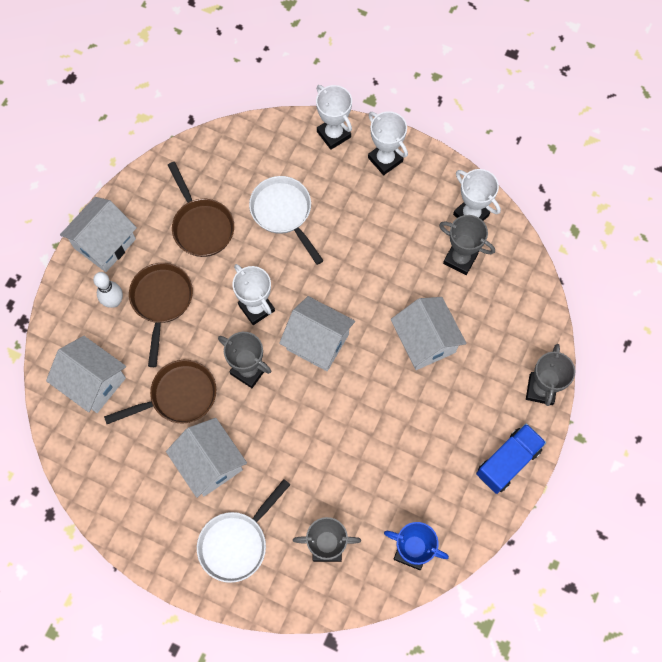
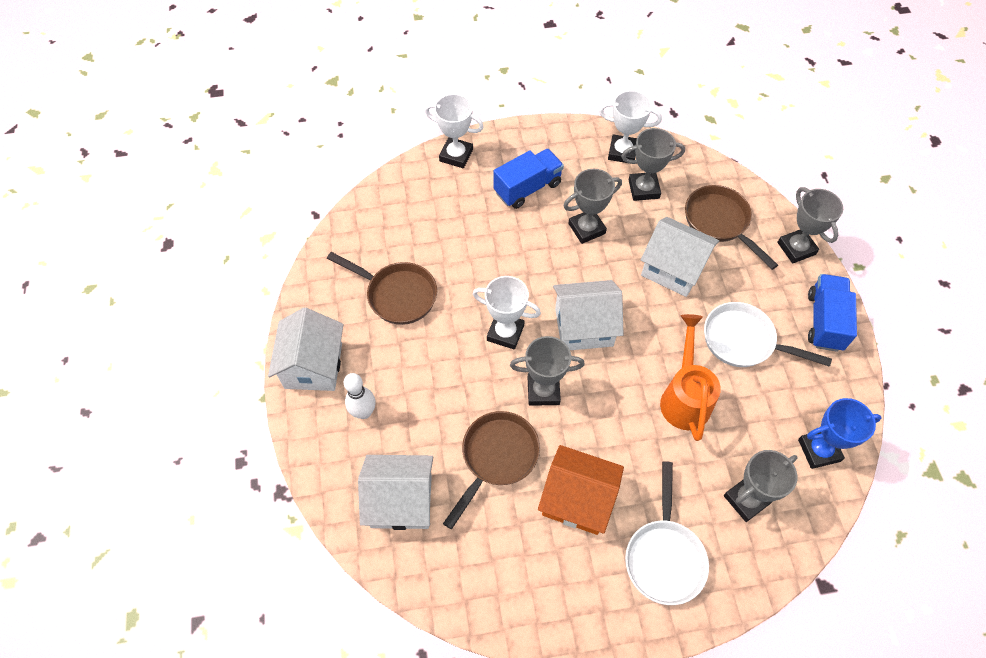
camera: 35 degrees left, 10 degrees down
brown pan [129,263,193,367] -> brown pan moved to [685,185,778,270]
white house [166,418,247,498] -> orange house [538,445,624,535]
white pan [249,176,324,265] -> white pan moved to [704,302,832,367]
white trophy [368,111,408,175] -> none
none -> blue truck [493,149,564,209]
none -> grey trophy [563,169,622,244]
none -> orange watering can [660,314,721,441]

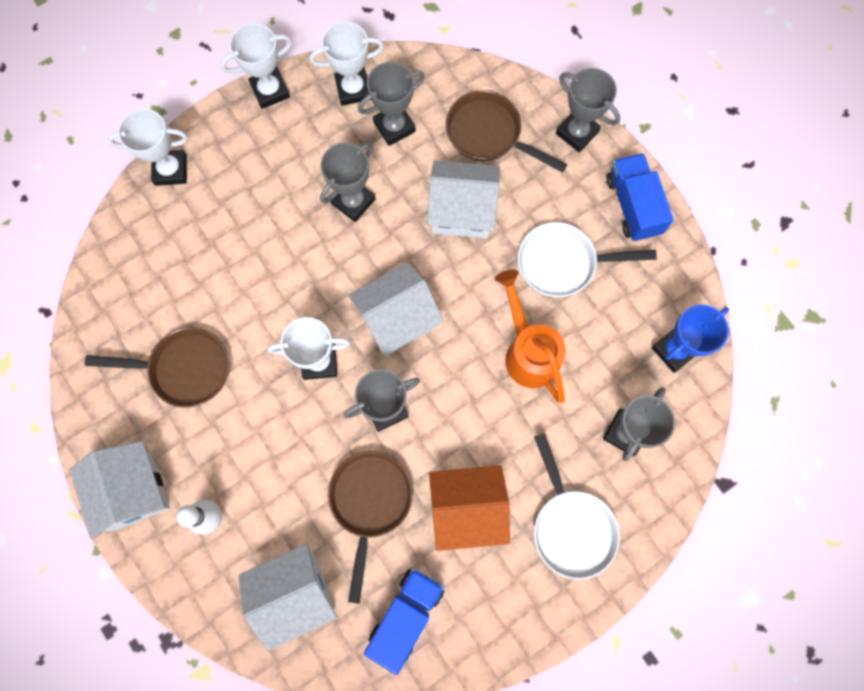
camera: 25 degrees left, 15 degrees up
blue truck [493,149,564,209] -> blue truck moved to [364,568,444,675]
none -> white trophy [221,23,292,109]

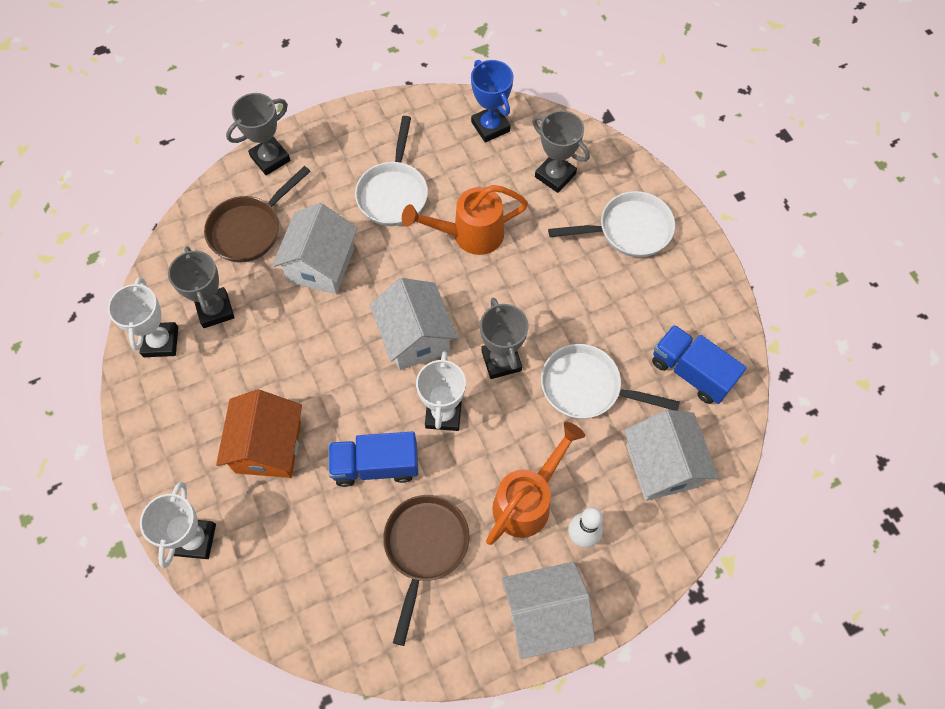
camera: 80 degrees left, 10 degrees down
white trophy [221,23,292,109] -> none
grey trophy [320,143,376,222] -> none
brown pan [328,451,413,604] -> white pan [541,344,680,419]
orange house [429,465,510,551] -> orange house moved to [216,389,302,478]
blue truck [607,153,674,241] -> blue truck moved to [328,432,418,487]
none -> orange watering can [486,422,585,545]

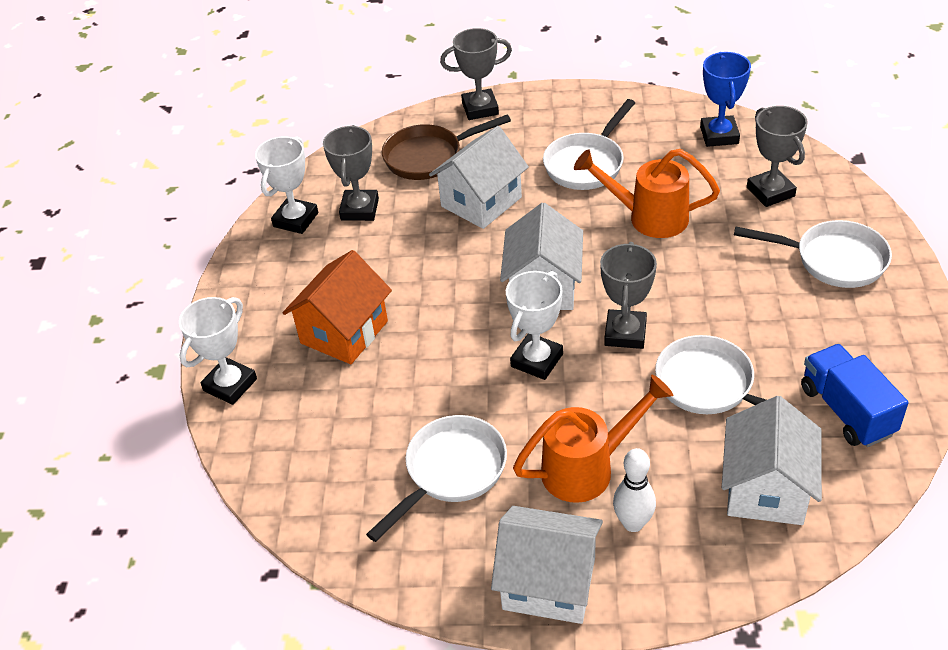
camera: 30 degrees right, 20 degrees down
blue truck [328,432,418,487] -> none
brown pan [383,495,469,646] -> white pan [366,415,507,542]

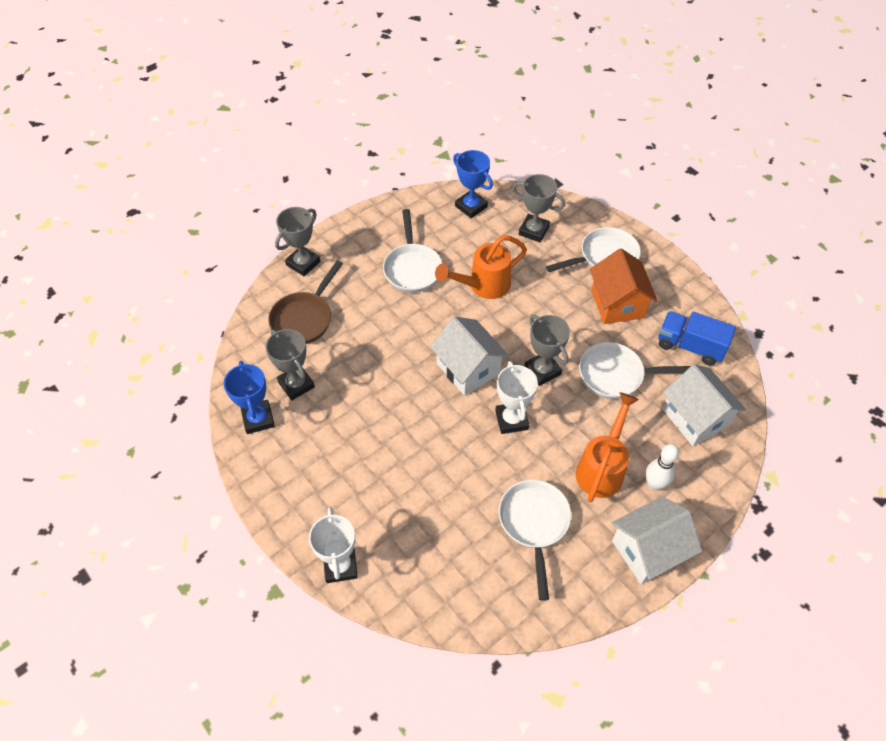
camera: 45 degrees left, 10 degrees up
white trophy [255,136,318,234] -> blue trophy [223,361,275,434]
orange house [283,250,392,364] -> orange house moved to [590,248,658,324]
white house [429,126,529,229] -> none

